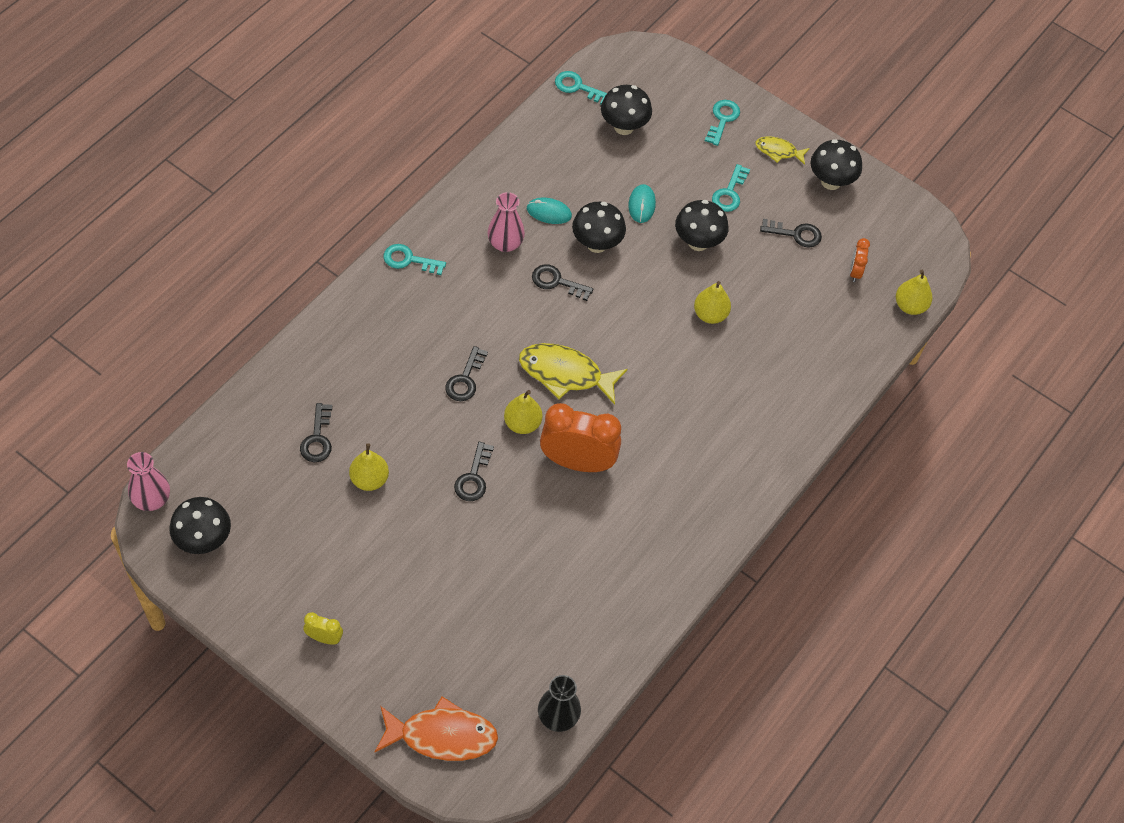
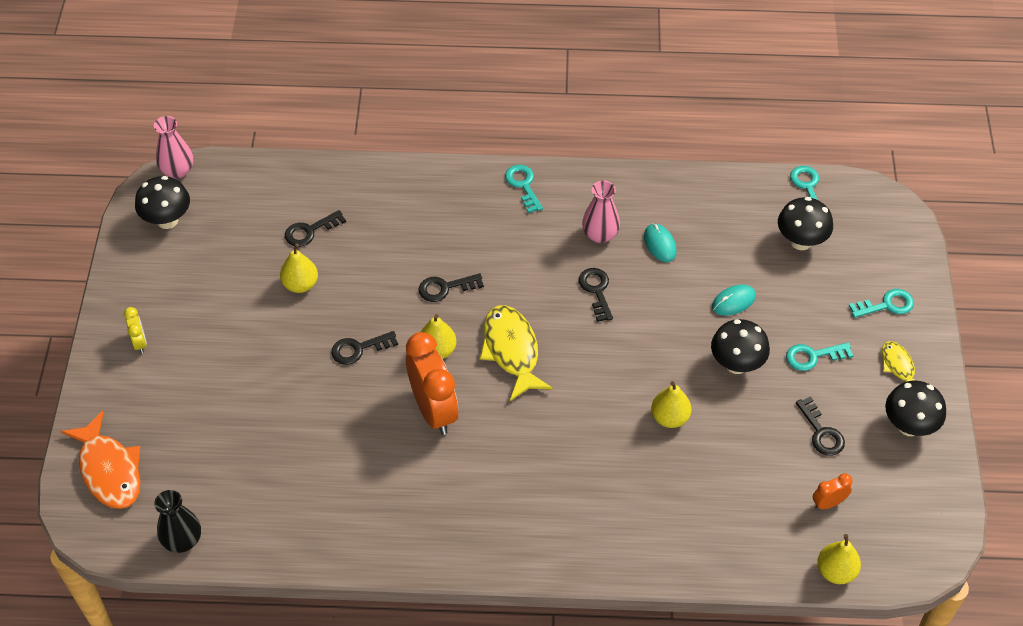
camera: 60 degrees right, 5 degrees down
black mushroom [572,202,626,253] -> none

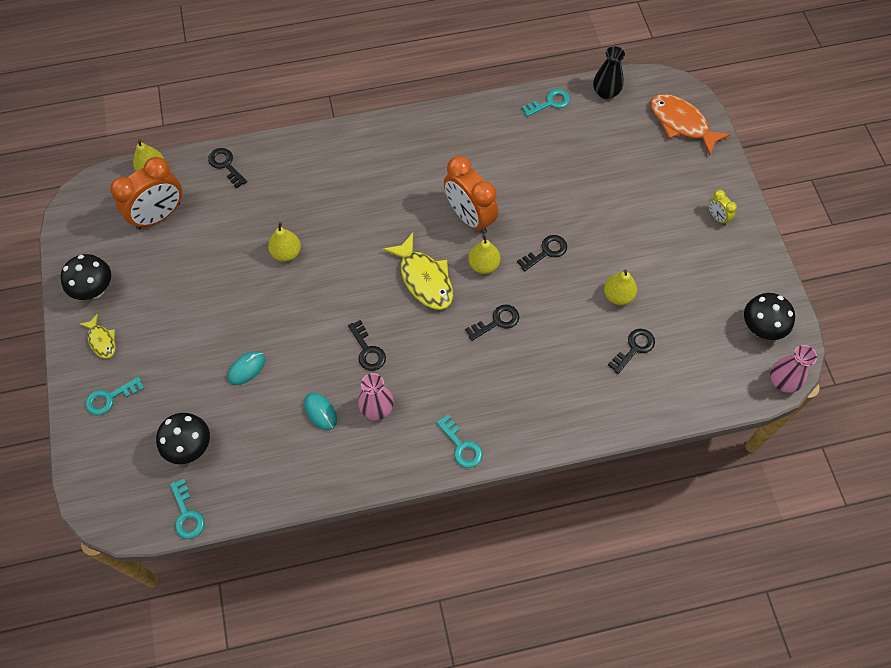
camera: 165 degrees right, 10 degrees up
black mushroom [711,319,770,374] -> none
turquoise key [786,343,853,371] -> turquoise key moved to [522,89,570,117]
black key [796,396,845,456] -> black key moved to [208,148,247,188]
orange clock [813,473,853,509] -> orange clock [110,157,182,230], size x2.16

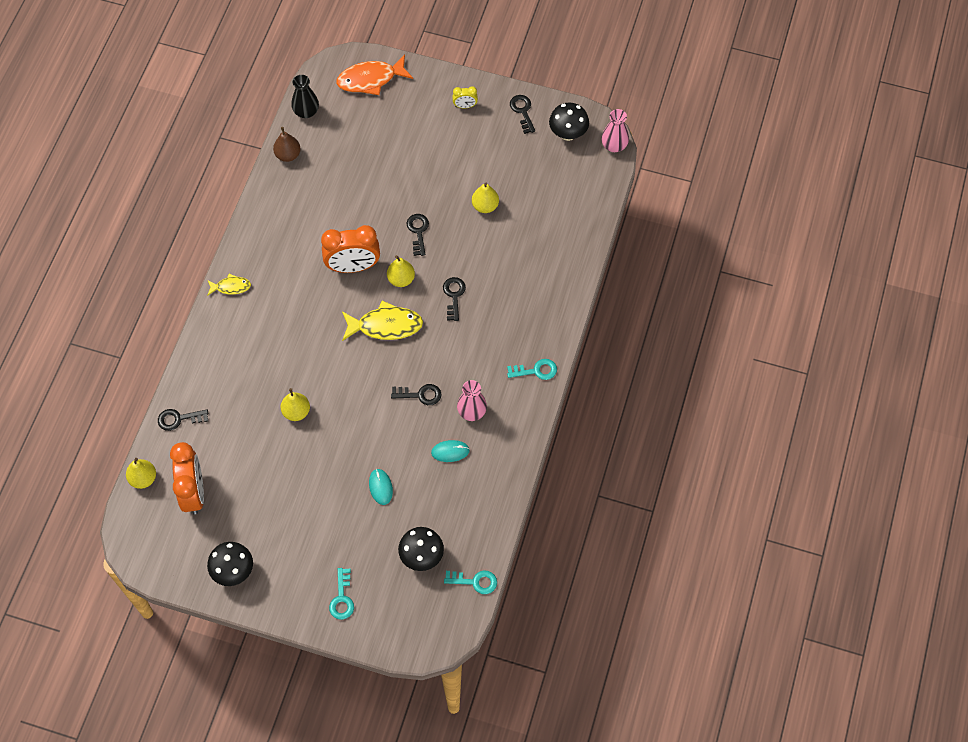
camera: 60 degrees left, 0 degrees up
yellow fish [80,314,115,358] -> yellow fish moved to [207,274,251,296]
turquoise key [522,89,570,117] -> brown pear [273,127,301,162]
black key [608,329,655,374] -> black key moved to [510,95,535,134]

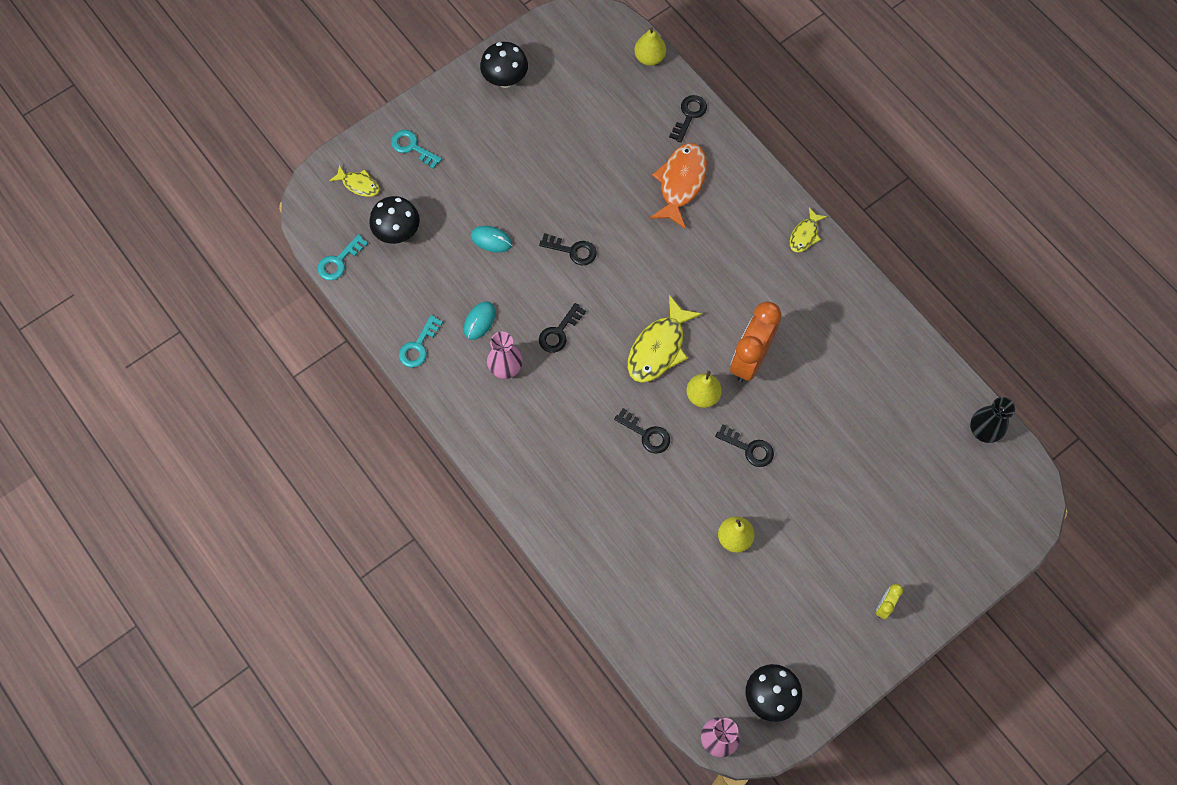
camera: 125 degrees right, 5 degrees up
orange clock [170,442,204,515] -> none
brown pear [273,127,301,162] -> none
yellow pear [281,388,310,421] -> none
orange fish [336,55,413,95] -> orange fish moved to [649,143,707,229]
turquoise key [507,359,557,380] -> turquoise key moved to [399,315,443,368]
black key [510,95,535,134] -> black key moved to [539,233,597,265]
none -> yellow fish [329,165,380,197]

